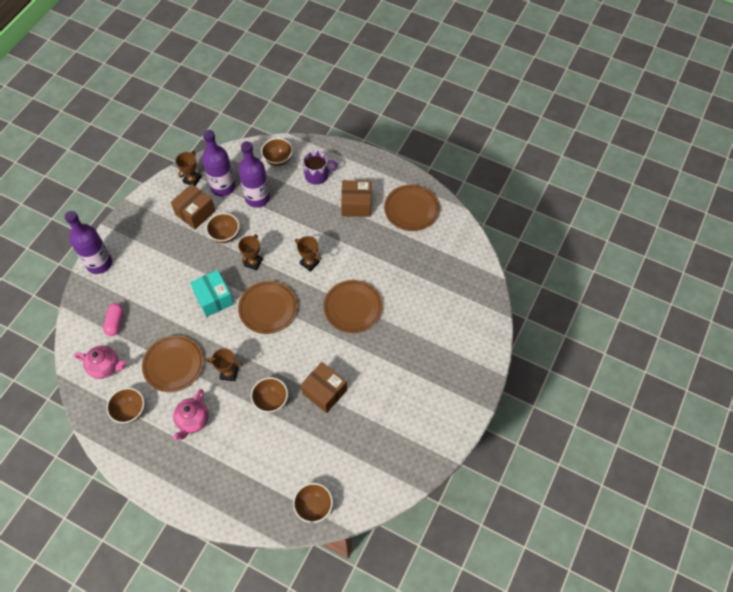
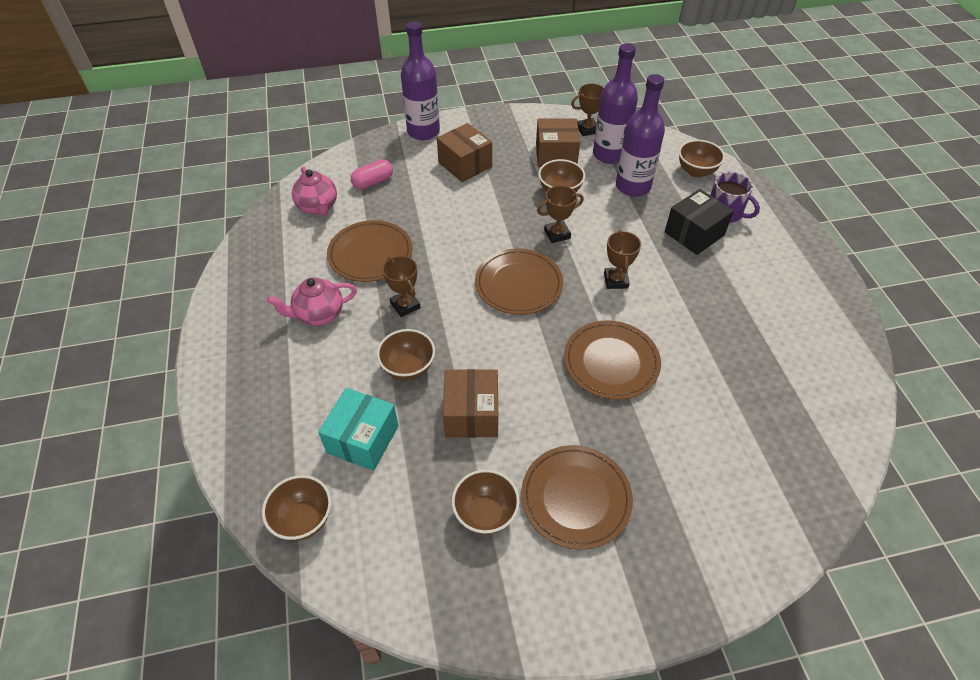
camera: 50 degrees right, 10 degrees down
brown bowl [106,388,144,424] -> brown bowl moved to [452,469,520,535]
turquoise box [190,270,234,317] -> turquoise box moved to [318,388,399,471]
brown box [341,180,371,217] -> brown box moved to [437,123,492,182]
brown plate [384,184,440,231] -> brown plate moved to [521,445,633,550]
none -> black box [665,189,734,255]

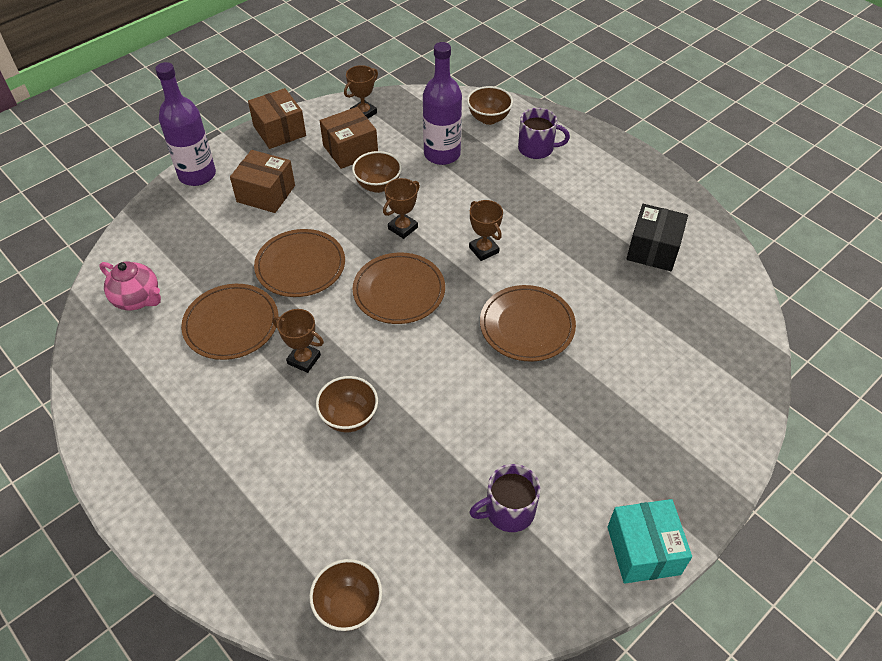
camera: 30 degrees left, 0 degrees up
pink teapot [267,277,357,326] -> none
turquoise box [318,388,399,471] -> turquoise box moved to [607,499,692,584]
pink capsule [351,159,393,189] -> none
brown box [443,369,498,438] -> brown box moved to [248,88,306,149]
brown bowl [452,469,520,535] -> purple mug [469,464,541,532]
brown plate [521,445,633,550] -> brown plate moved to [254,229,345,297]
purple bottle [593,43,638,164] -> none
black box [665,189,734,255] -> black box moved to [626,204,688,271]

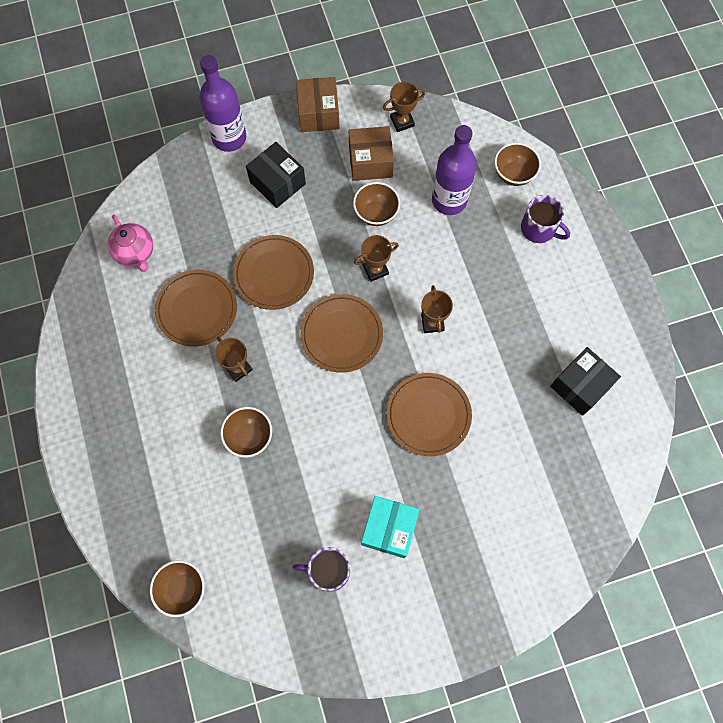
camera: 25 degrees right, 20 degrees up
brown box [230,150,295,213] -> black box [246,142,306,208]
turquoise box [607,499,692,584] -> turquoise box moved to [361,496,420,558]

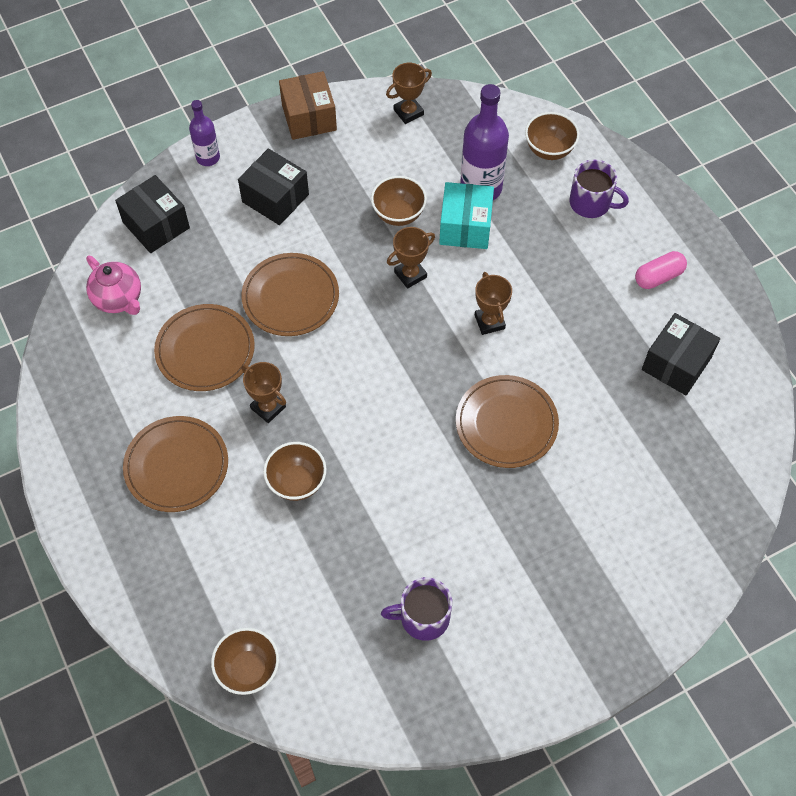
camera: 10 degrees left, 10 degrees down
purple bottle [199,55,246,152] -> purple bottle [189,100,220,166], size x0.57
brown plate [300,294,383,373] -> brown plate moved to [123,416,228,512]
brown box [349,126,394,181] -> none
turquoise box [361,496,420,558] -> turquoise box moved to [439,182,494,249]
none -> black box [115,175,190,253]
none -> pink capsule [635,251,687,289]

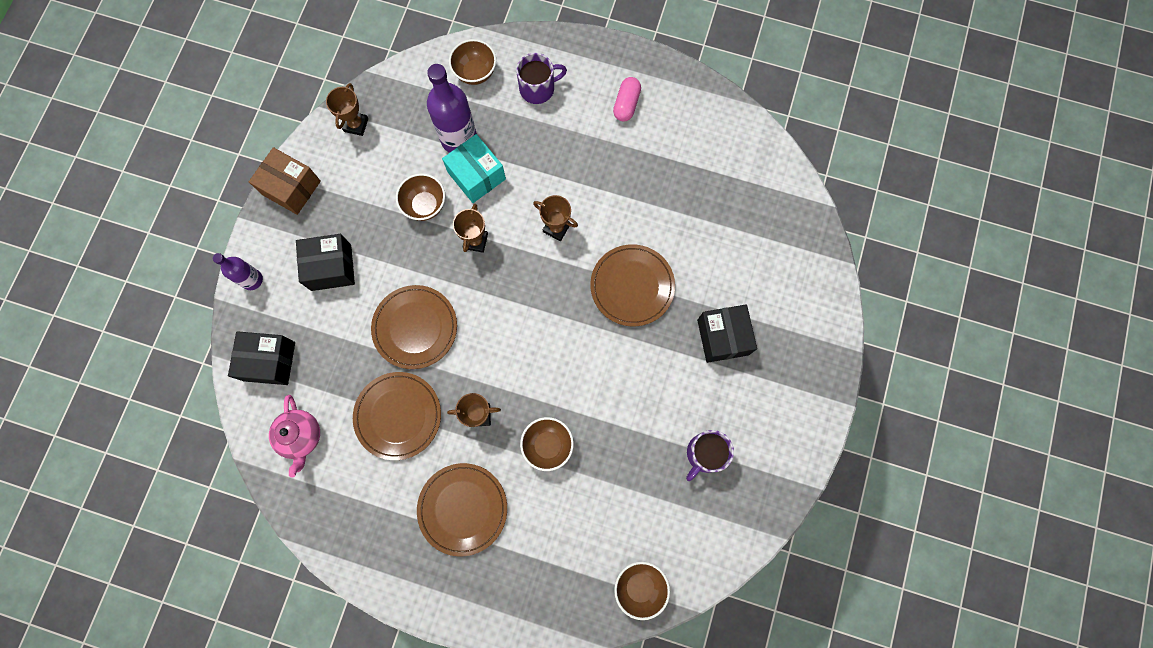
camera: 45 degrees left, 15 degrees up
pink teapot [86,256,141,315] -> pink teapot turned 75 degrees clockwise [269,395,320,477]
black box [642,313,720,395] -> black box moved to [697,304,757,363]

